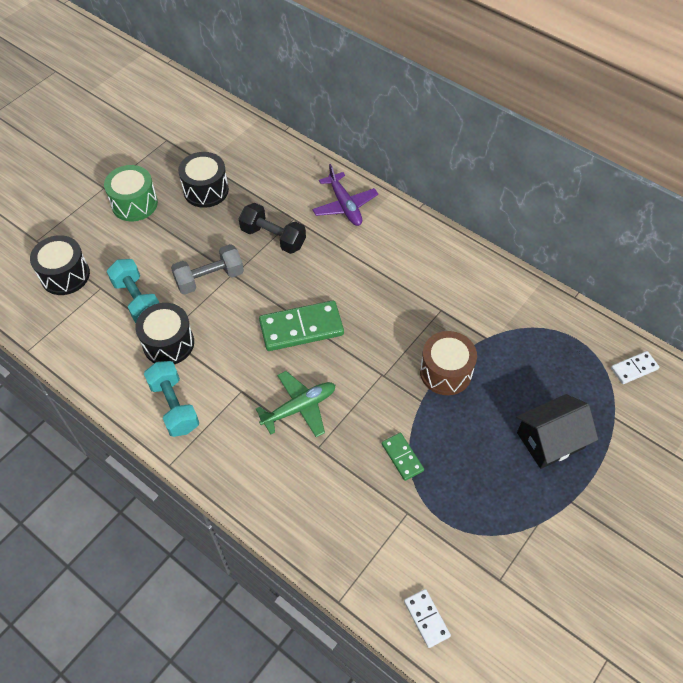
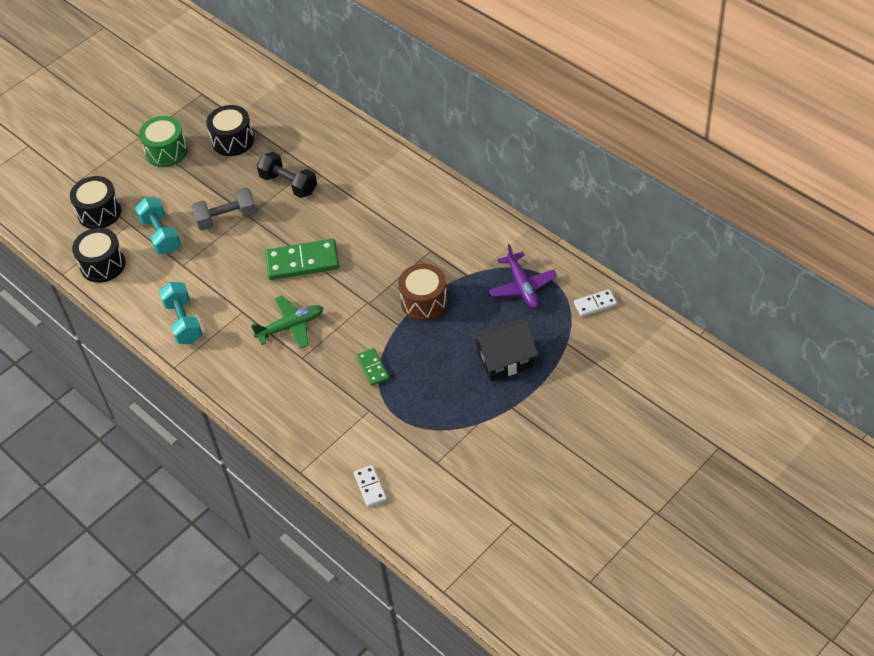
camera: 10 degrees right, 5 degrees down
black drum [135,303,194,364] -> black drum moved to [72,228,125,283]
purple plane [312,164,378,226] -> purple plane moved to [489,244,557,308]

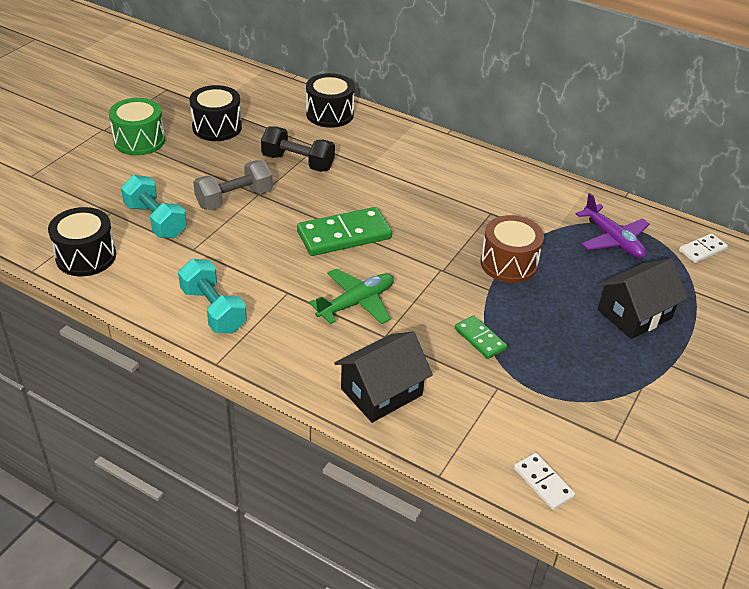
camera: 20 degrees left, 10 degrees down
black drum [70,176,121,229] -> black drum moved to [306,73,355,128]
none -> black house [334,332,433,423]

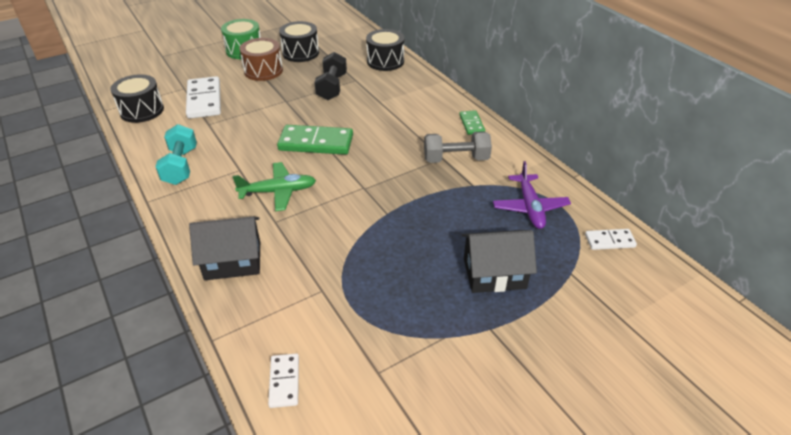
camera: 30 degrees right, 0 degrees up
turquoise dumbbell [121,175,187,238] -> white domino [186,76,221,119]
grey dumbbell [193,160,273,210] -> grey dumbbell moved to [424,131,492,163]
black dumbbell [261,126,335,172] -> black dumbbell turned 45 degrees clockwise [314,52,347,100]
green domino [455,315,507,359] -> green domino moved to [459,110,485,135]
brown drum [481,215,544,283] -> brown drum moved to [240,38,283,81]

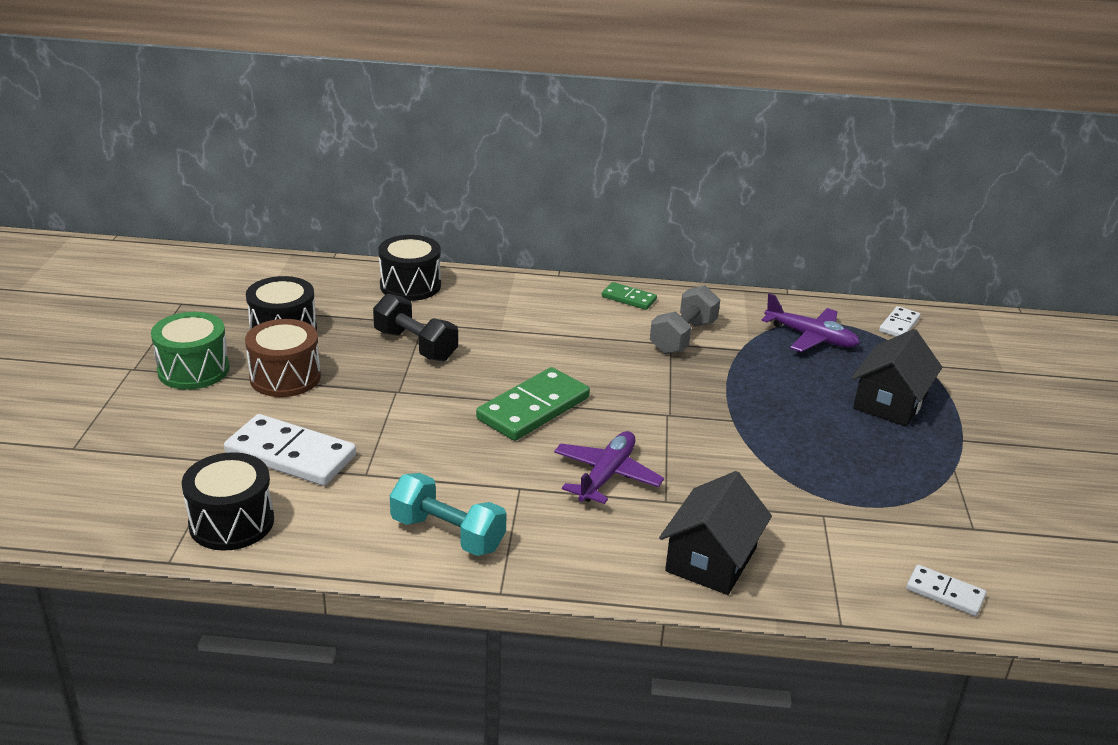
camera: 55 degrees left, 10 degrees down
green plane [233,162,316,211] -> purple plane [554,431,664,504]

